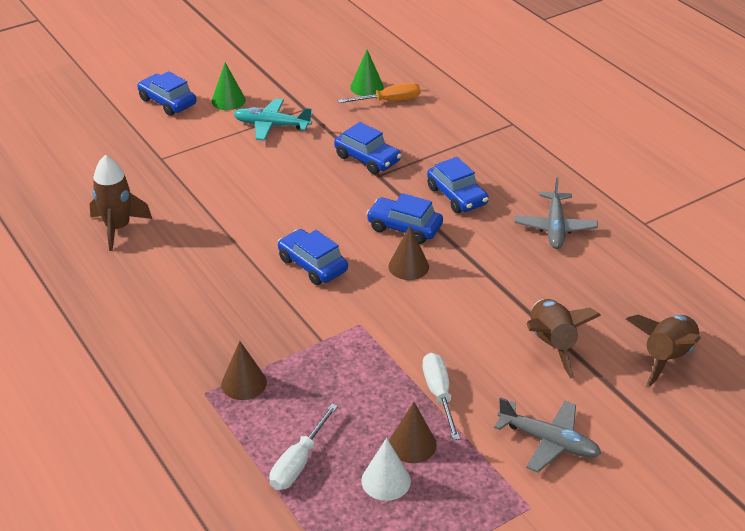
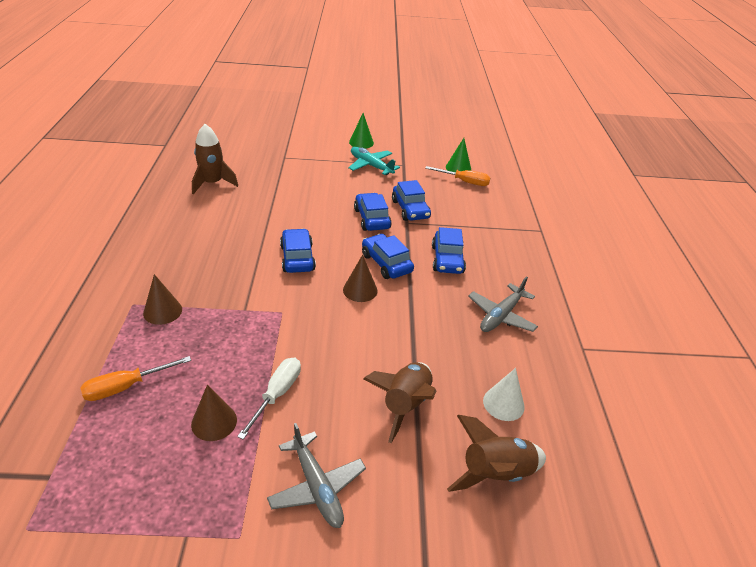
camera: 30 degrees right, 0 degrees up
blue car [137,71,196,116] -> blue car moved to [354,193,392,231]
white screwdriver [269,404,338,490] -> orange screwdriver [80,356,191,401]
white cone [361,438,411,501] -> white cone moved to [483,368,525,421]

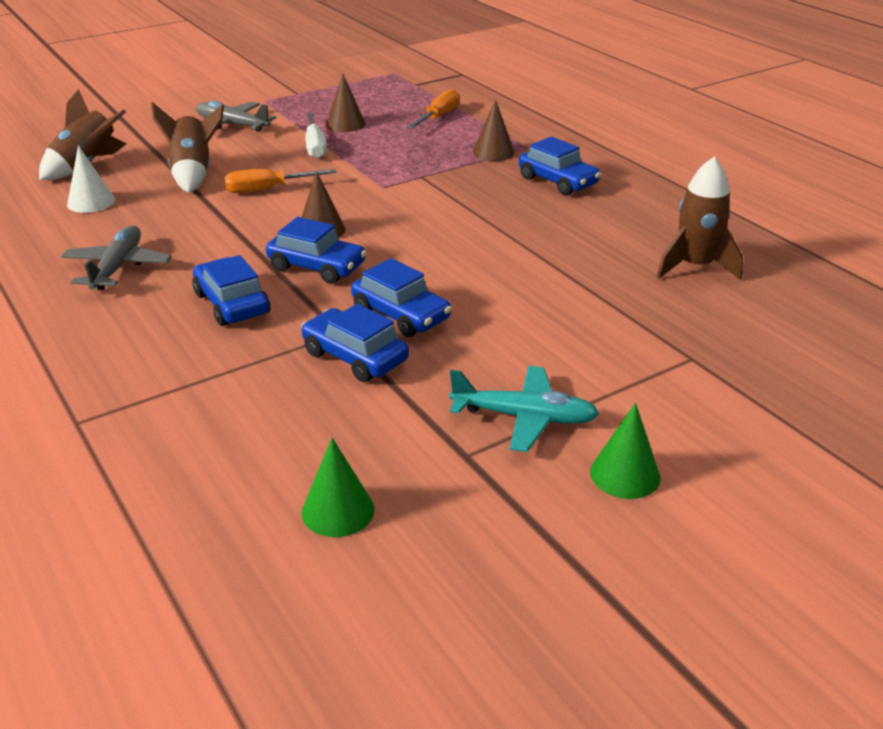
camera: 150 degrees right, 5 degrees down
blue car [280,229,316,273] -> blue car moved to [519,137,601,195]
orange screwdriver [425,166,491,186] -> orange screwdriver moved to [224,169,337,193]

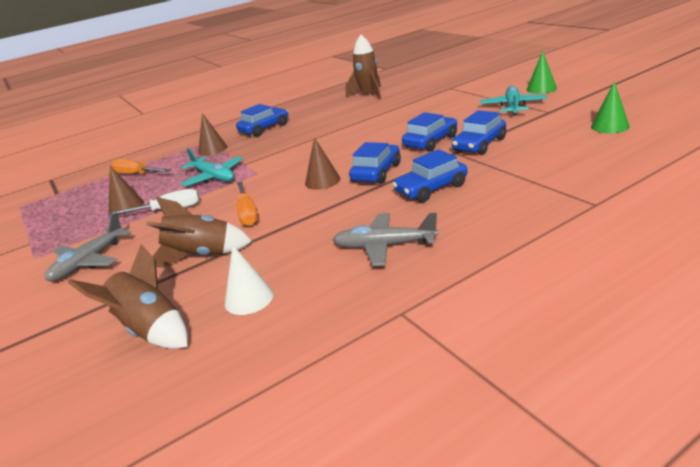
camera: 85 degrees left, 5 degrees down
none -> turquoise plane [180,148,243,186]

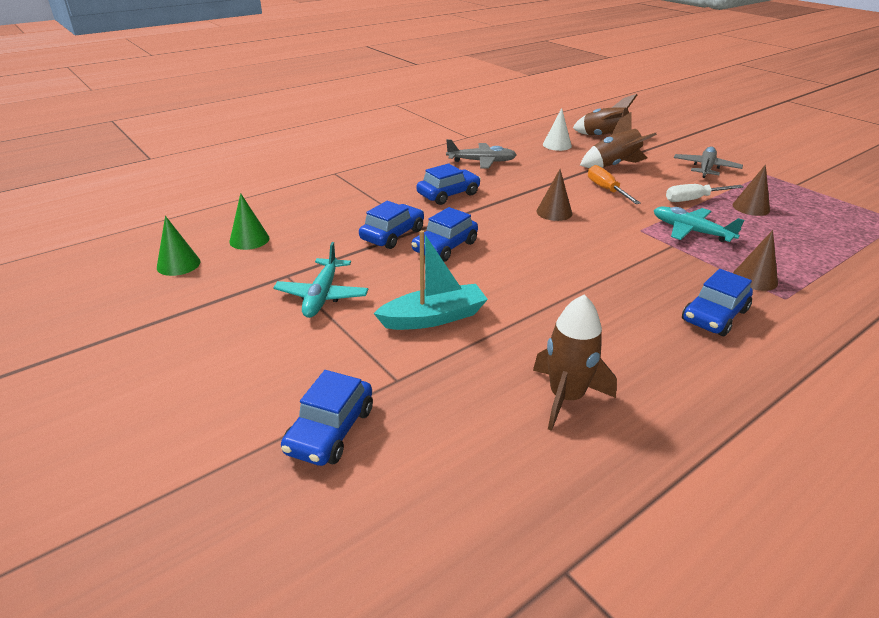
camera: 170 degrees right, 5 degrees up
orange screwdriver [111,159,171,174] -> none
blue car [349,142,401,184] -> blue car moved to [281,370,373,466]
green cone [527,51,557,94] -> green cone moved to [157,216,200,276]
none -> turquoise boat [373,230,488,330]

